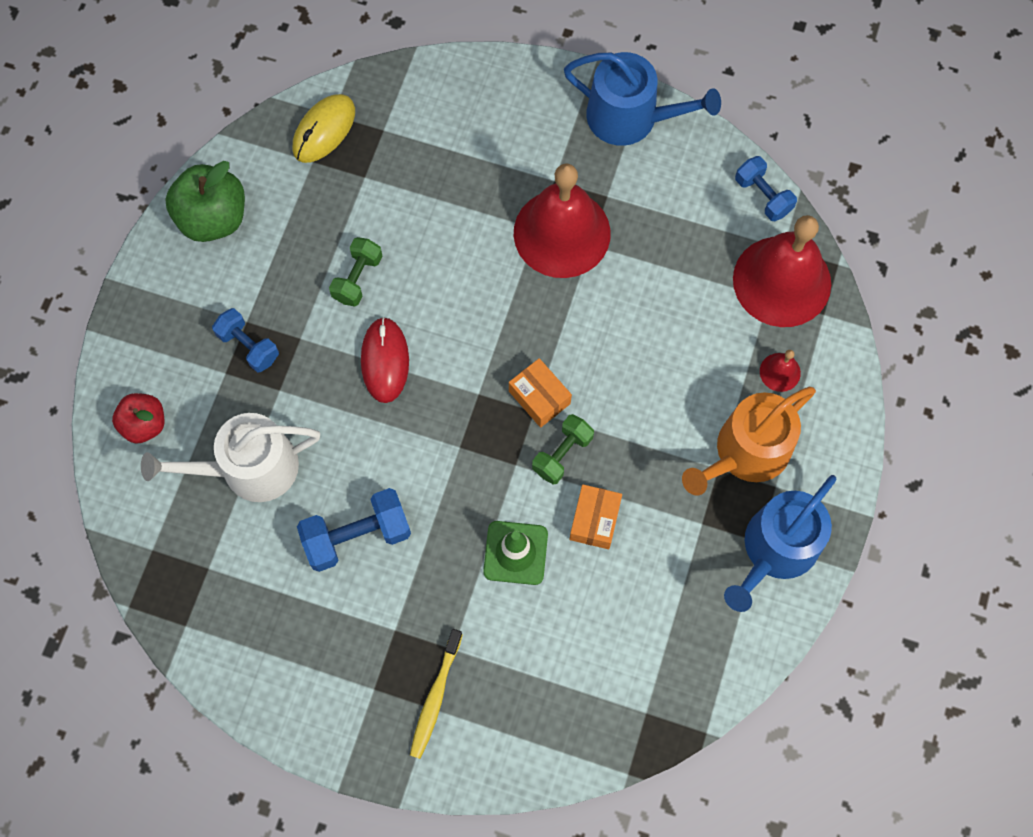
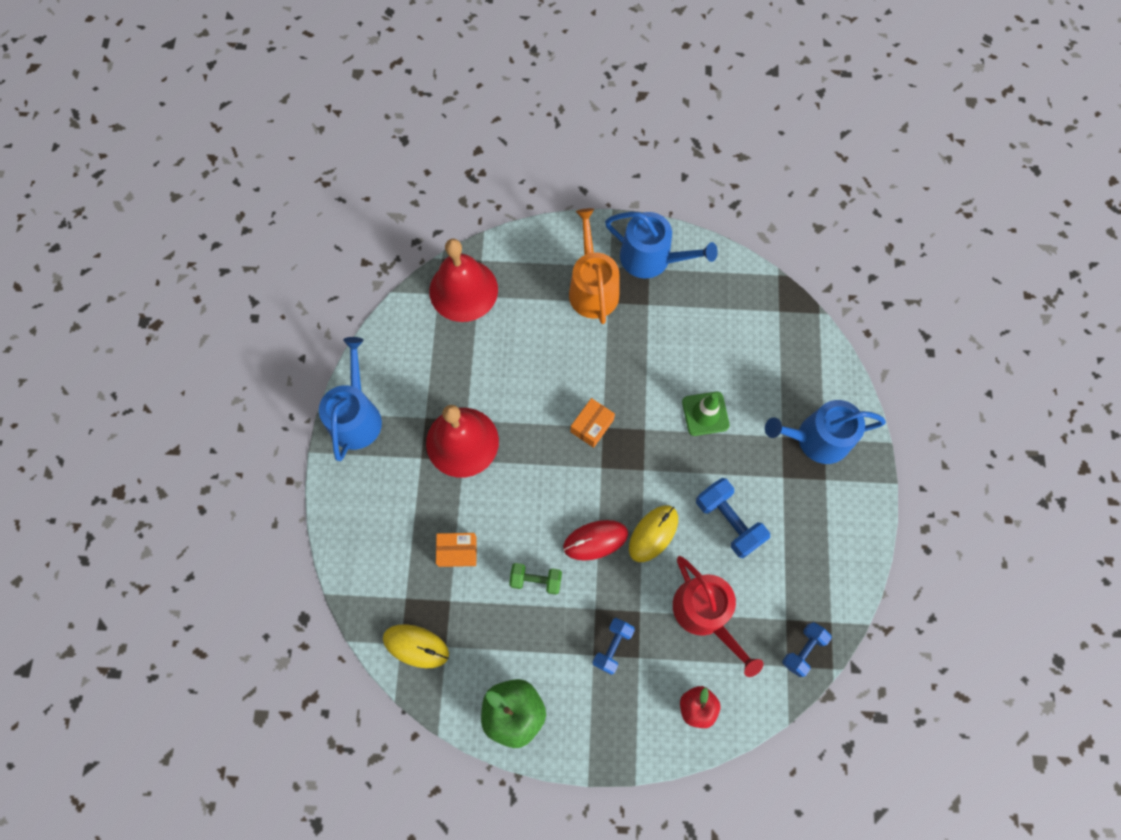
camera: 105 degrees left, 0 degrees up
white watering can [141,413,320,502] -> red watering can [673,556,764,677]
yellow toothbrush [410,629,463,759] -> blue watering can [765,400,886,464]
green dumbbell [532,414,594,485] -> none
orange box [569,484,622,549] -> orange box moved to [436,533,477,567]
orange watering can [682,387,816,495] -> orange watering can turned 135 degrees counterclockwise [569,208,619,324]
blue dumbbell [735,156,797,221] -> blue dumbbell moved to [782,622,832,677]
red bell [760,350,801,392] -> none
none -> yellow mouse [629,505,678,562]

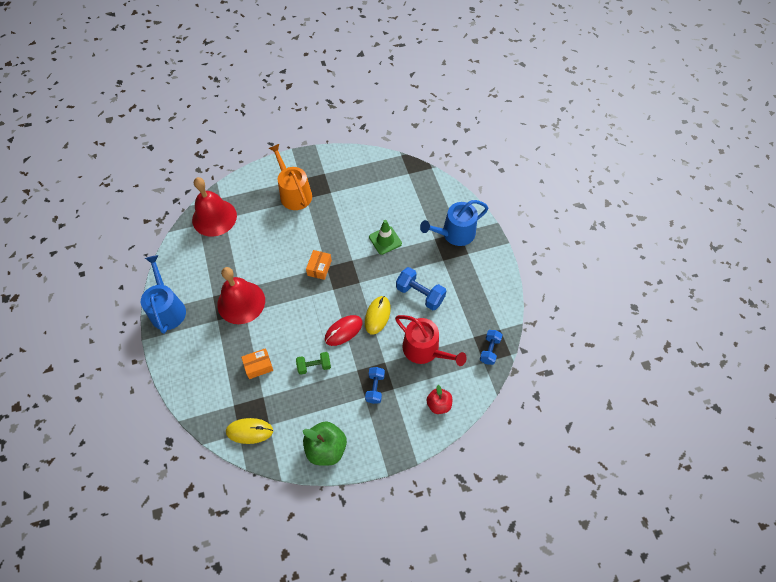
camera: 20 degrees left, 10 degrees down
blue watering can [605,212,718,279] -> none

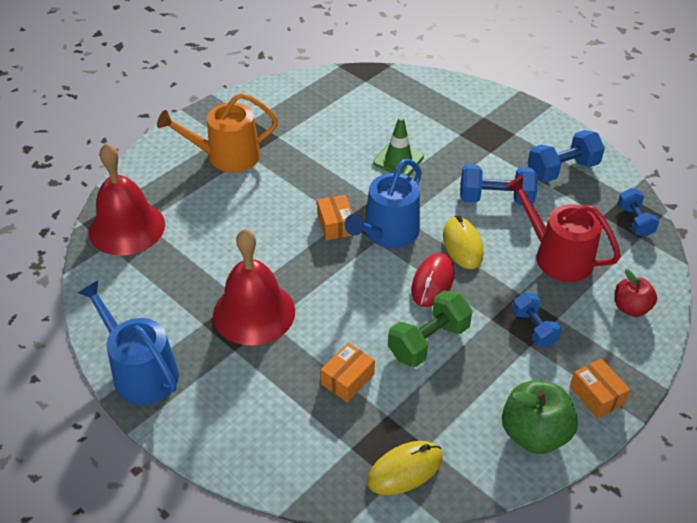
camera: 30 degrees left, 15 degrees down
orange watering can [269,144,312,210] -> orange watering can turned 45 degrees counterclockwise [157,93,278,172]
green dumbbell [296,352,331,375] -> green dumbbell [388,290,473,367], size x1.53
red watering can [395,315,467,366] -> red watering can turned 150 degrees counterclockwise [505,175,621,282]
blue watering can [420,200,488,246] -> blue watering can moved to [345,159,422,248]
none -> blue dumbbell [528,130,605,182]
none -> orange box [570,358,630,419]

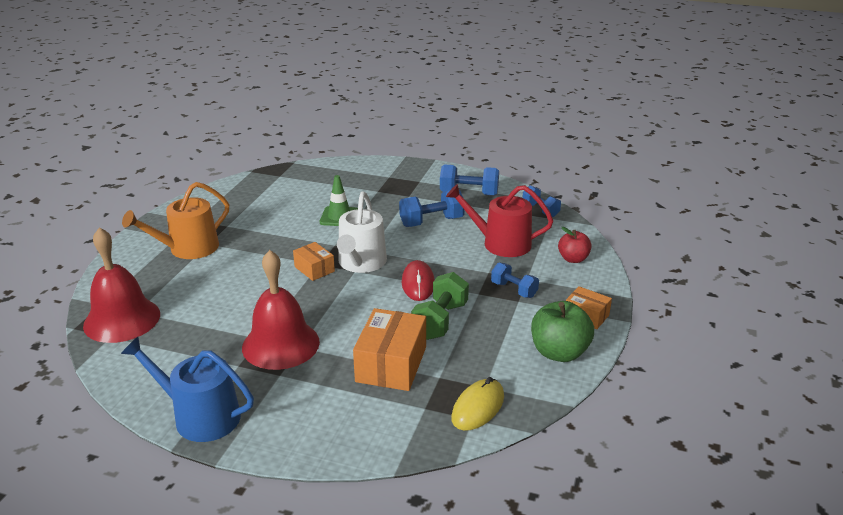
camera: 25 degrees left, 15 degrees down
orange box [321,343,375,402] -> orange box [353,308,426,391], size x1.76
blue watering can [345,159,422,248] -> white watering can [337,192,387,273]
yellow mouse [443,216,483,269] -> none
blue dumbbell [528,130,605,182] -> blue dumbbell turned 60 degrees clockwise [440,164,499,196]

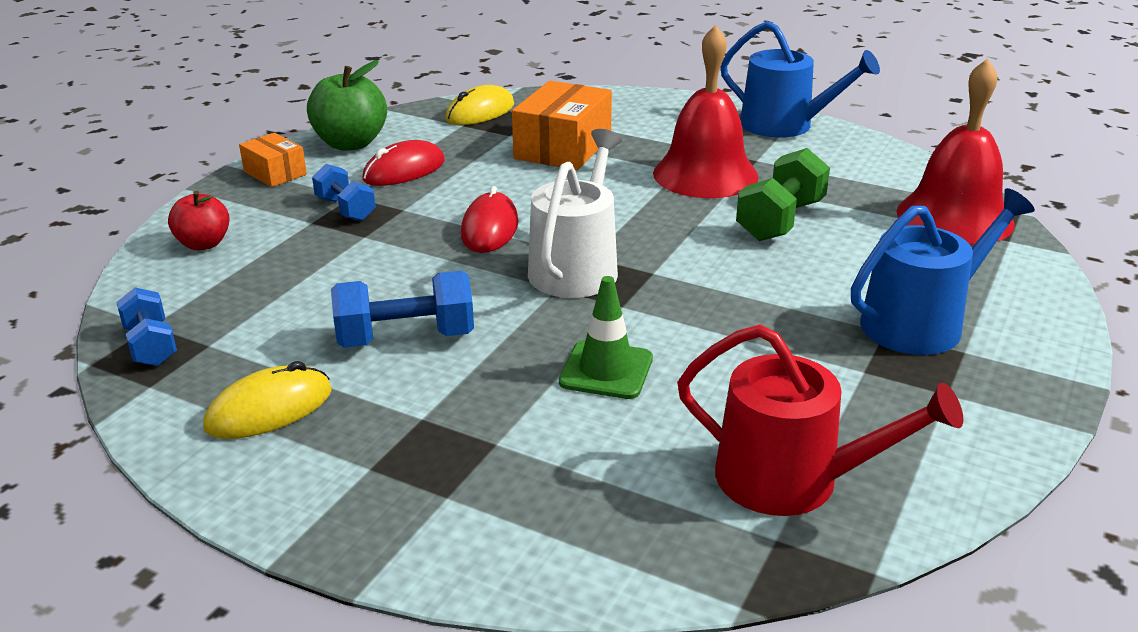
camera: 170 degrees left, 0 degrees up
orange watering can [122,182,229,259] -> blue watering can [851,188,1035,355]
orange box [293,242,335,281] -> none
green dumbbell [411,272,469,340] -> green dumbbell moved to [736,148,830,241]
blue dumbbell [440,164,499,196] -> yellow mouse [203,361,332,439]
red watering can [446,184,553,257] -> red watering can moved to [677,324,963,516]
none -> red mouse [362,140,445,186]

